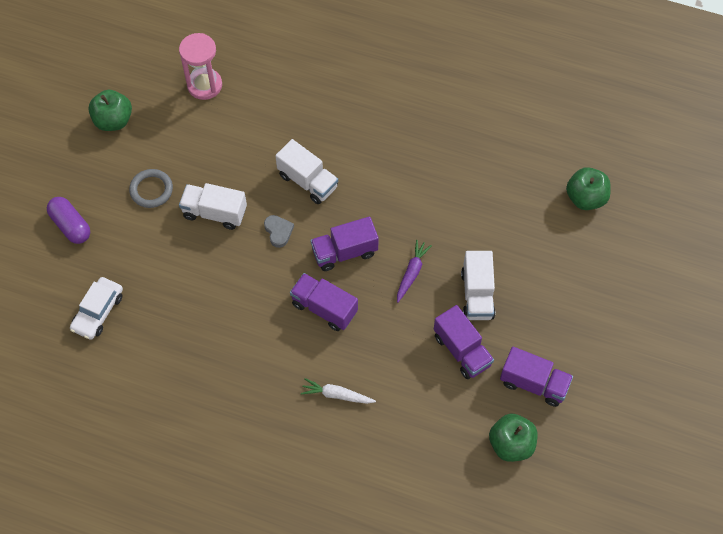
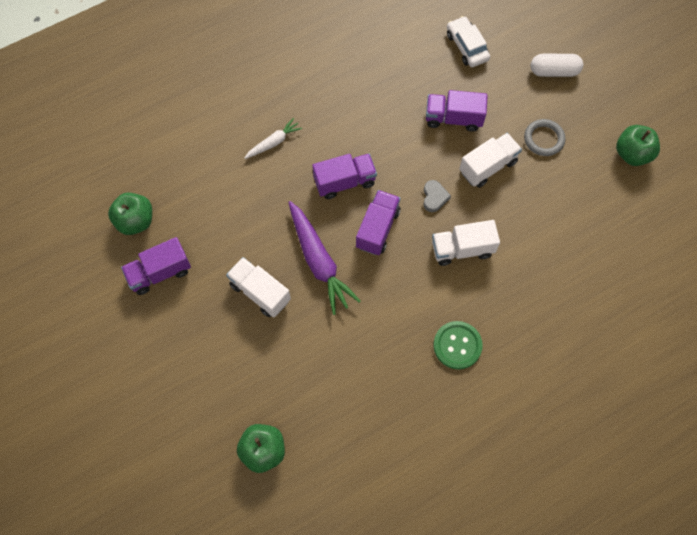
camera: 130 degrees right, 5 degrees up
purple capsule [47,197,90,244] -> white capsule [531,54,583,77]
pink hourglass [179,33,222,100] -> none
grey heart [264,215,294,248] -> grey heart turned 105 degrees counterclockwise [423,180,451,212]
purple carrot [397,240,432,303] -> purple carrot [288,201,361,315], size x1.85
purple truck [434,305,494,379] -> purple truck moved to [426,90,488,132]
none -> green button [433,321,483,369]

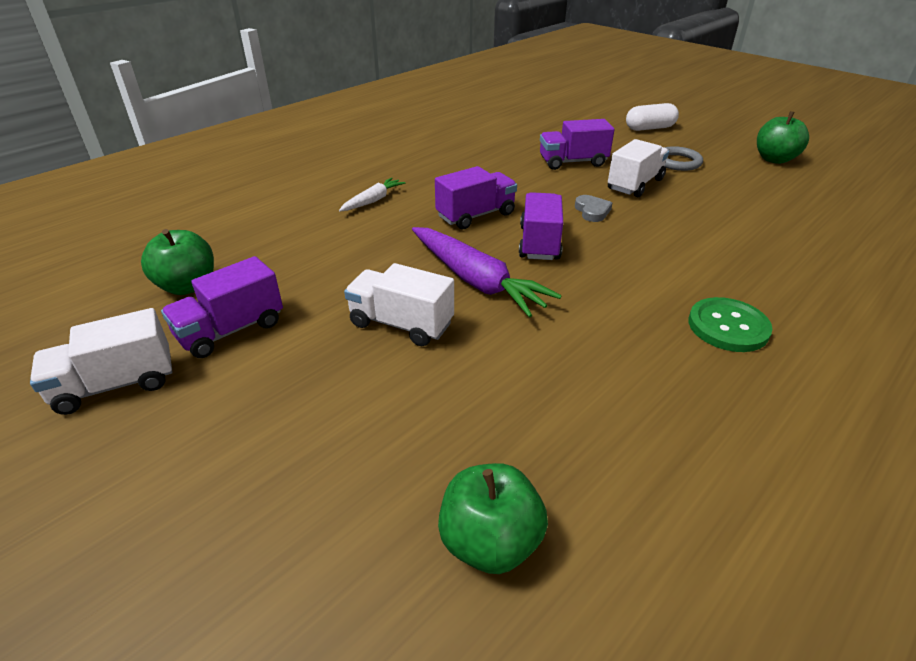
camera: 15 degrees left, 30 degrees down
white truck [432,220,500,266] -> white truck moved to [30,308,173,415]
white car [447,16,490,67] -> none

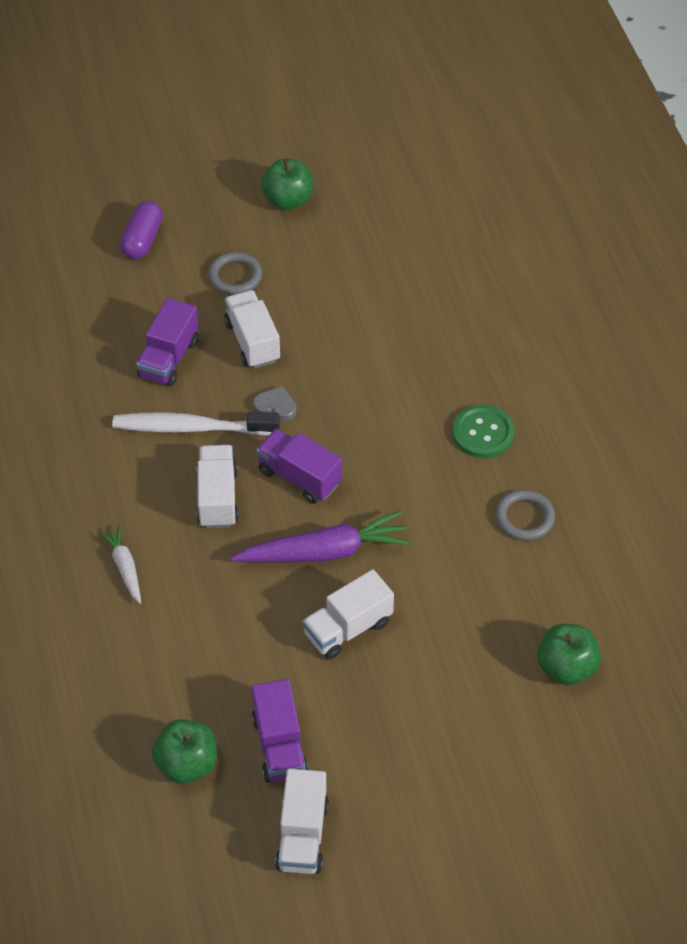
camera: 60 degrees left, 15 degrees up
purple truck [435,166,517,229] -> white truck [196,445,239,528]
white capsule [626,103,679,131] -> purple capsule [120,201,163,259]
none -> white toothbrush [112,412,280,436]
none -> grey ring [496,490,555,540]

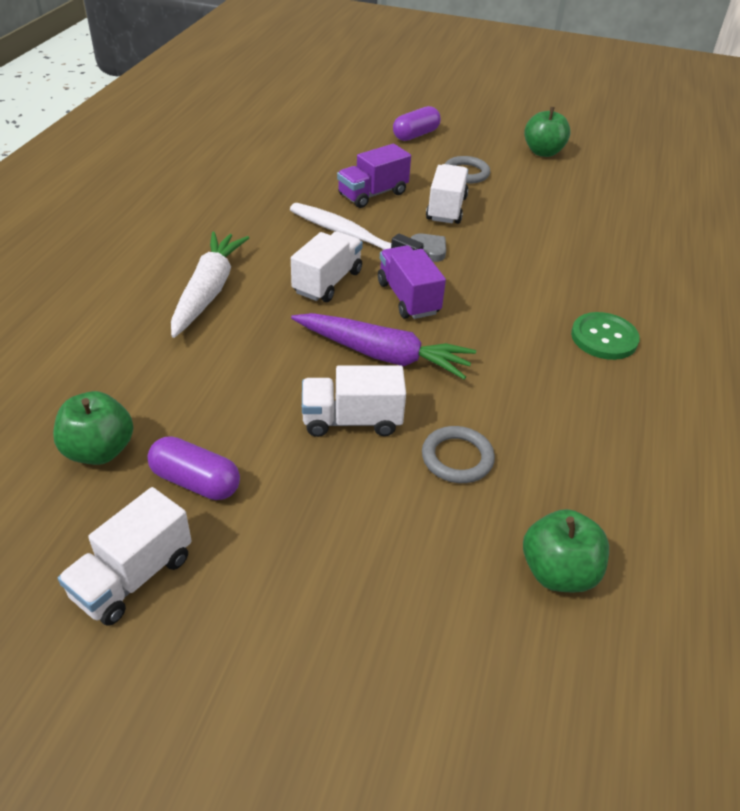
camera: 30 degrees right, 10 degrees down
white carrot [99,524,141,604] -> white carrot [171,232,249,338], size x1.85
purple truck [252,679,309,783] -> purple capsule [147,436,240,500]
grey ring [496,490,555,540] -> grey ring moved to [422,426,495,483]

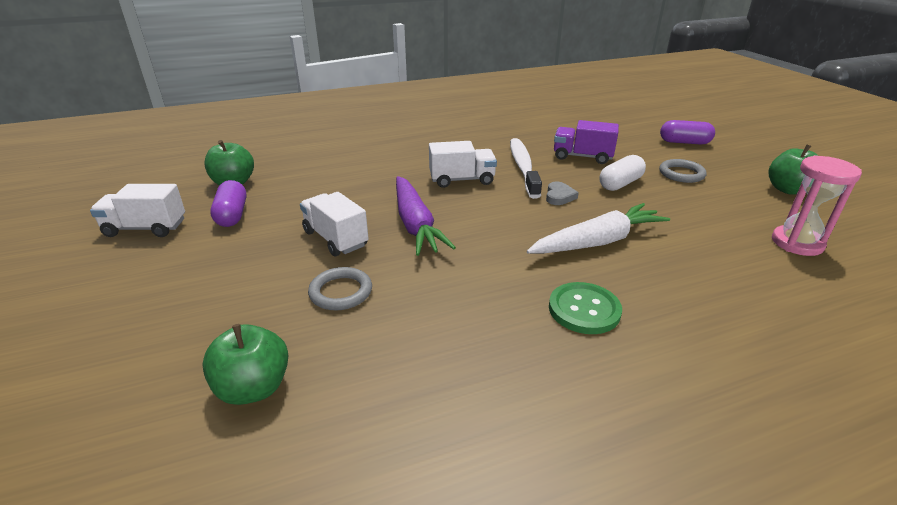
camera: 55 degrees right, 10 degrees down
white carrot [171,232,249,338] -> white carrot moved to [527,203,670,254]
purple truck [378,245,446,319] -> none
white truck [426,164,469,224] -> white capsule [599,155,646,191]
none -> pink hourglass [772,155,862,256]

